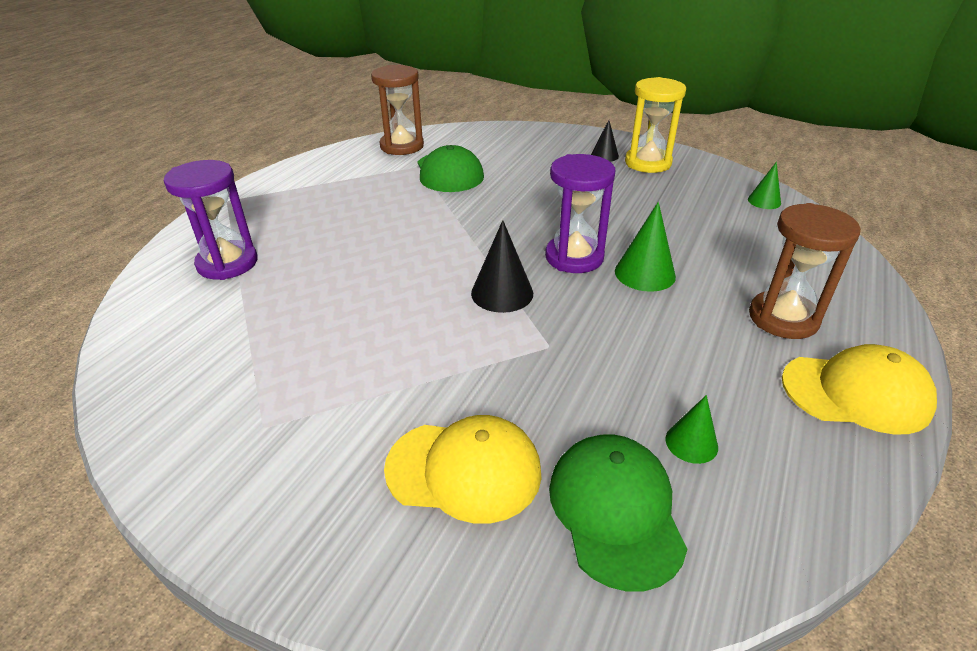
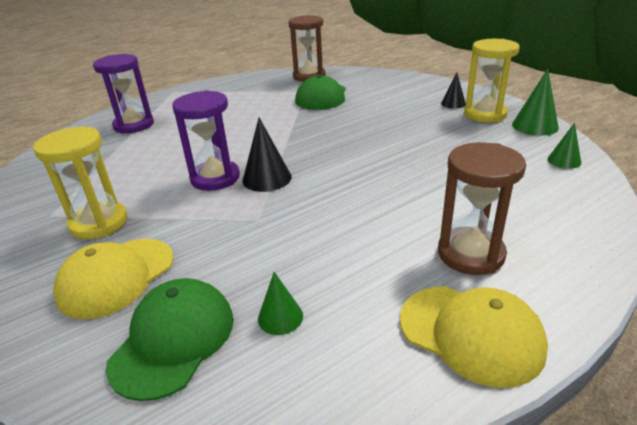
camera: 30 degrees right, 5 degrees down
yellow cap [384,415,542,524] -> yellow cap turned 90 degrees clockwise [53,239,173,319]
purple hourglass [545,154,616,273] -> purple hourglass moved to [172,90,240,191]
green cone [615,202,676,292] -> green cone moved to [512,69,559,136]
none -> yellow hourglass [33,127,127,239]

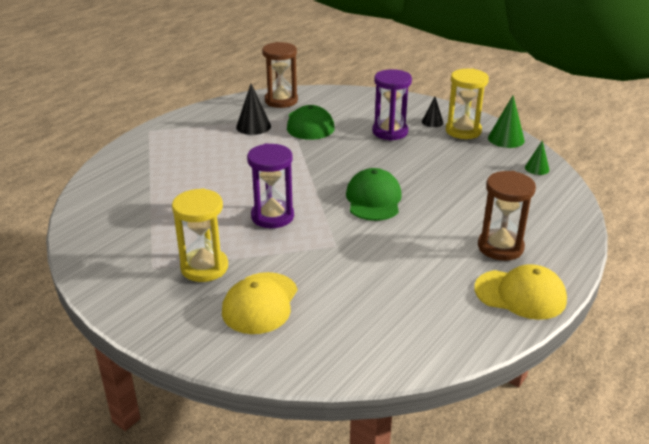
camera: 20 degrees left, 0 degrees up
purple hourglass [93,54,154,134] -> purple hourglass moved to [372,69,412,141]
green cap [106,278,234,401] -> green cap moved to [346,168,402,221]
black cone [243,118,292,192] -> black cone moved to [236,84,271,135]
green cone [258,272,303,335] -> none

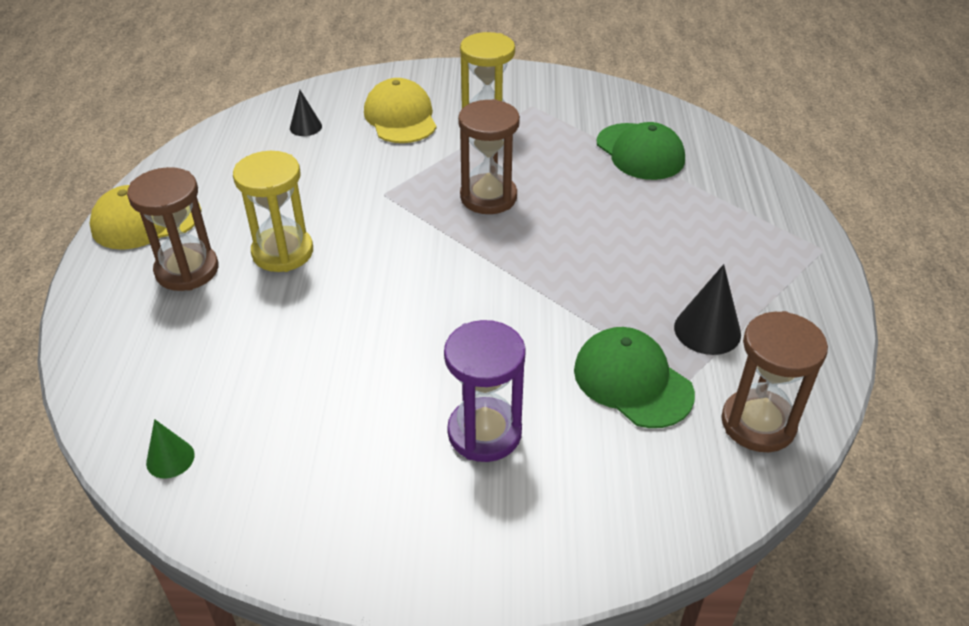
camera: 145 degrees right, 10 degrees up
purple hourglass [247,143,294,228] -> brown hourglass [458,99,520,214]
green cap [346,168,402,221] -> green cap moved to [597,122,685,180]
black cone [422,97,443,127] -> black cone moved to [290,90,322,136]
yellow hourglass [446,68,489,139] -> yellow hourglass moved to [233,151,313,272]
green cone [488,96,525,148] -> none

